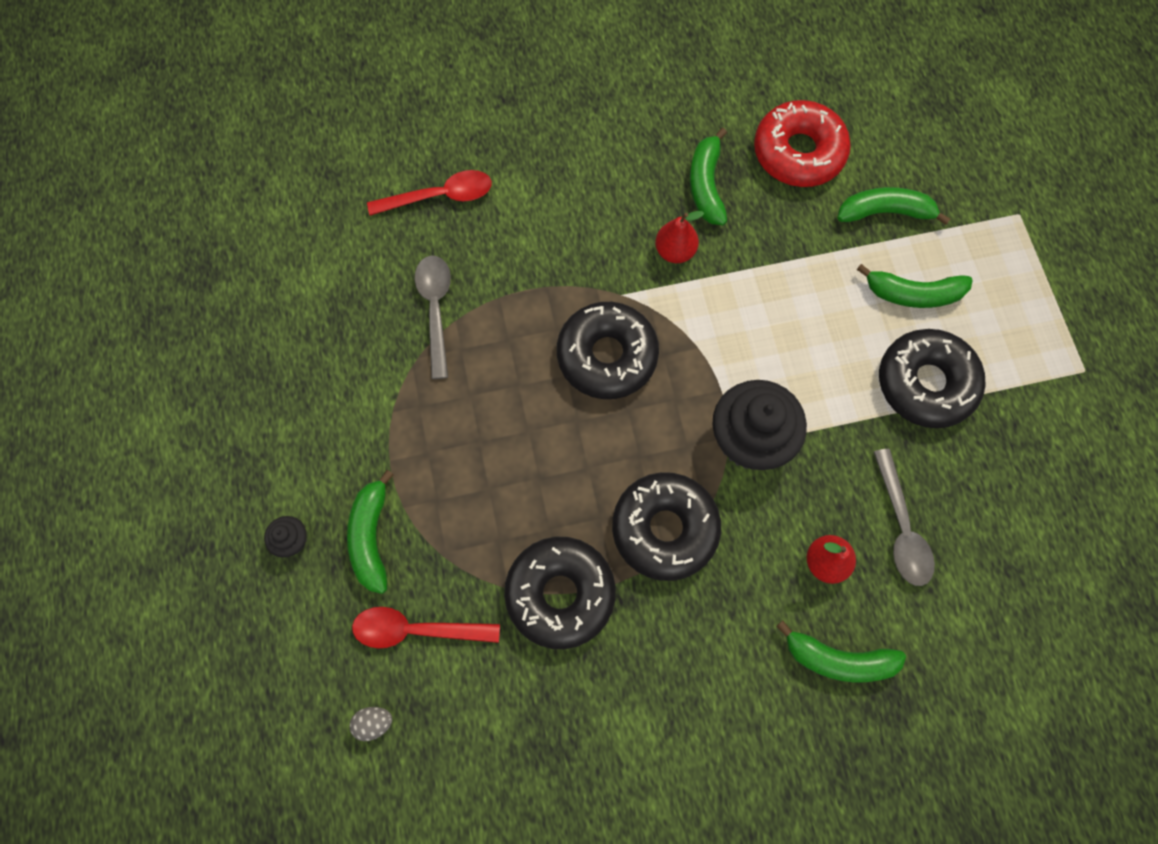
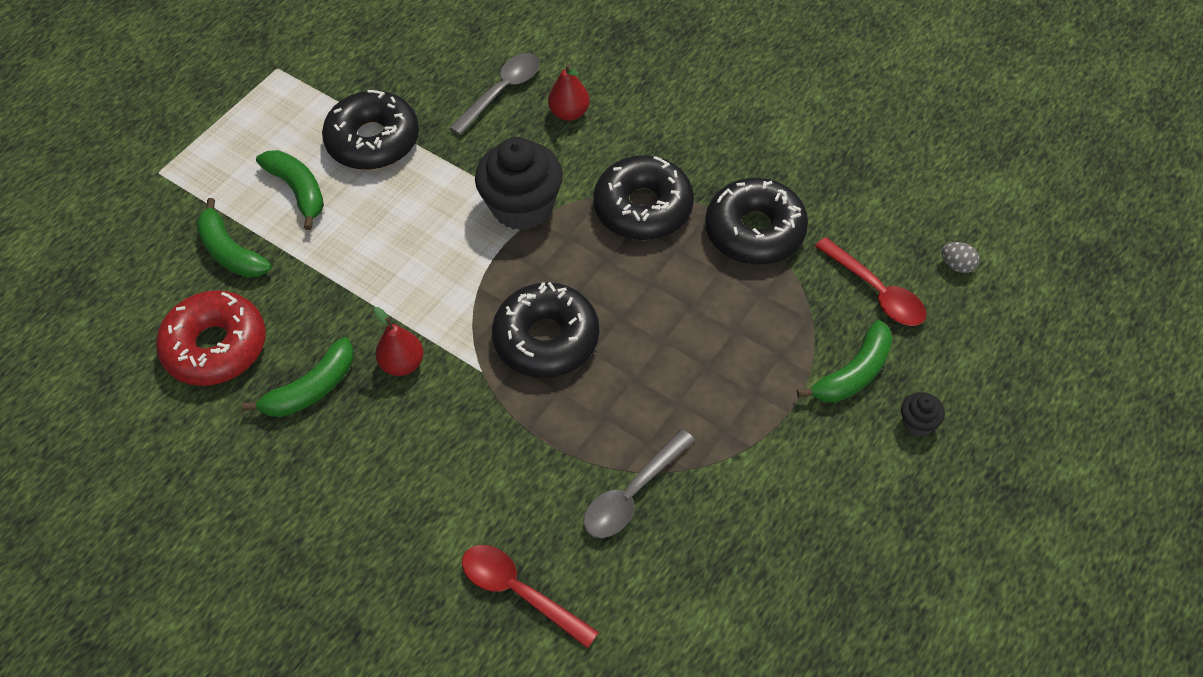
camera: 130 degrees left, 15 degrees down
green banana [776,621,906,683] -> none

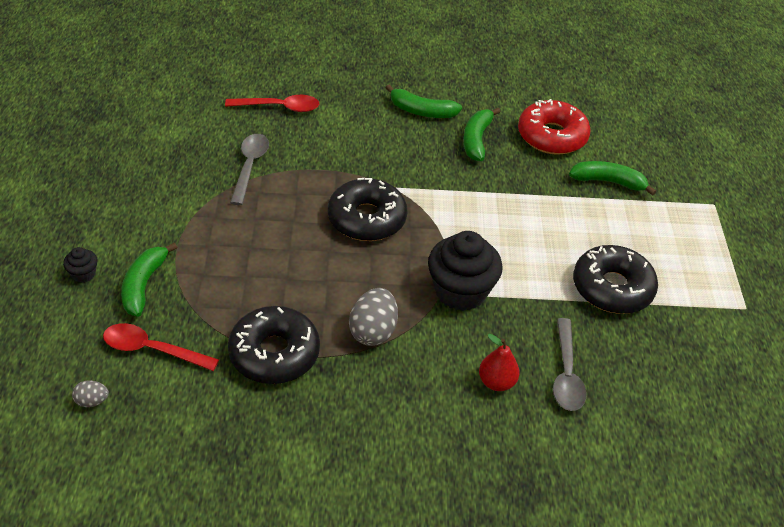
camera: 140 degrees right, 10 degrees down
green banana [256,150,324,230] -> green banana moved to [386,85,462,118]
red pear [374,307,424,376] -> none
black donut [593,155,694,240] -> grey egg [349,288,398,346]

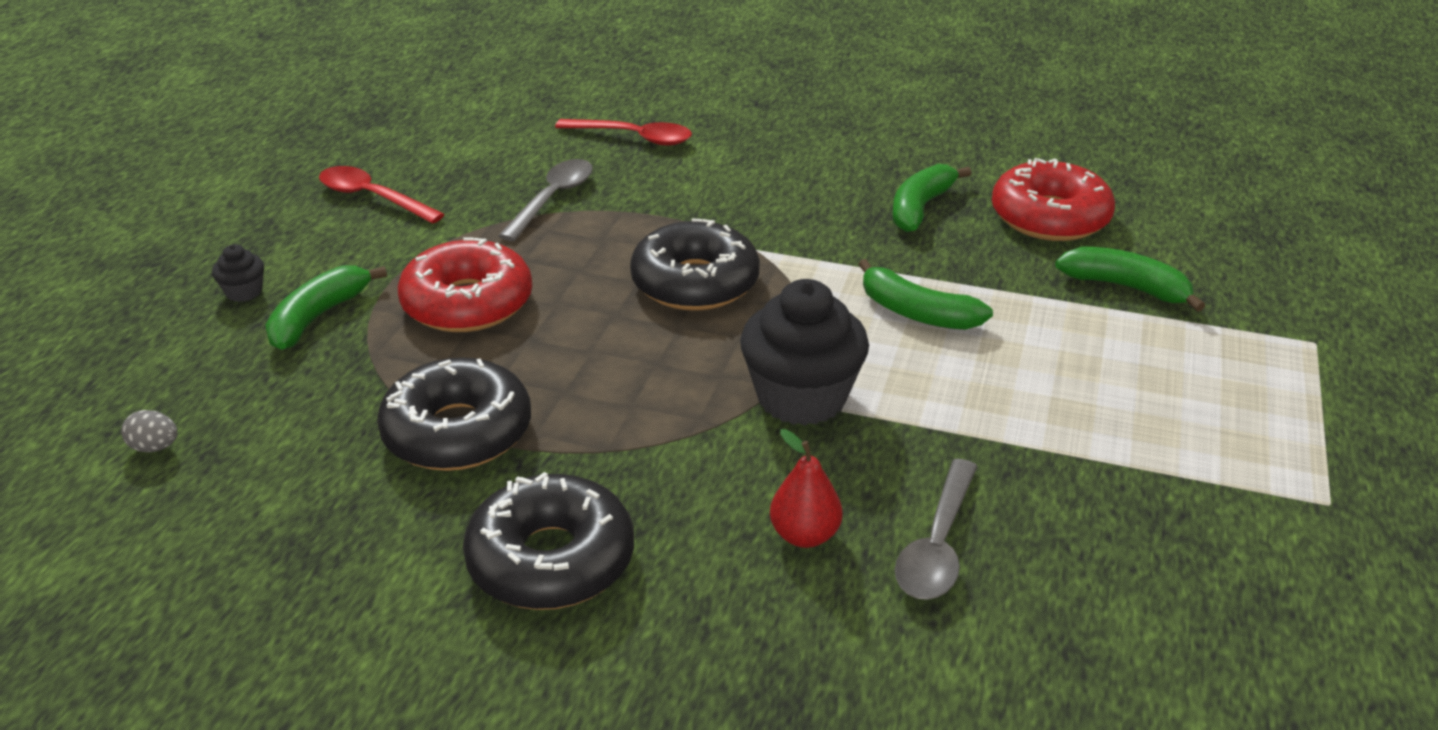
camera: 20 degrees right, 10 degrees down
red spoon [103,323,219,371] -> red spoon moved to [319,166,445,224]
grey egg [349,288,398,346] -> none
green banana [386,85,462,118] -> green banana moved to [859,259,993,330]
black donut [573,245,658,314] -> black donut moved to [463,472,634,610]
none -> red donut [397,237,532,332]

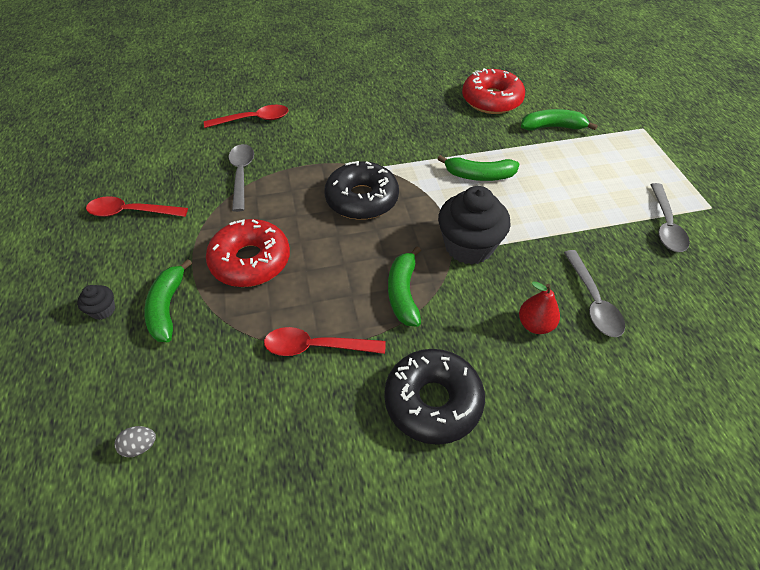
camera: 30 degrees left, 15 degrees up
black donut [377,357,531,471] -> red spoon [264,327,386,356]
green banana [892,164,971,232] -> green banana moved to [388,247,421,327]
none -> grey spoon [650,183,690,252]

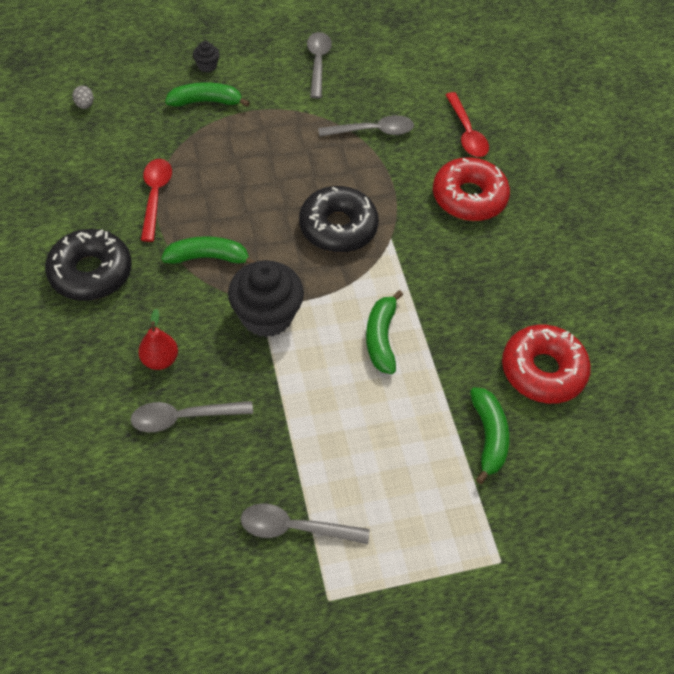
camera: 85 degrees right, 5 degrees up
red spoon [86,196,188,217] -> grey spoon [307,32,332,99]
red donut [206,219,290,287] -> red donut moved to [433,157,510,221]

